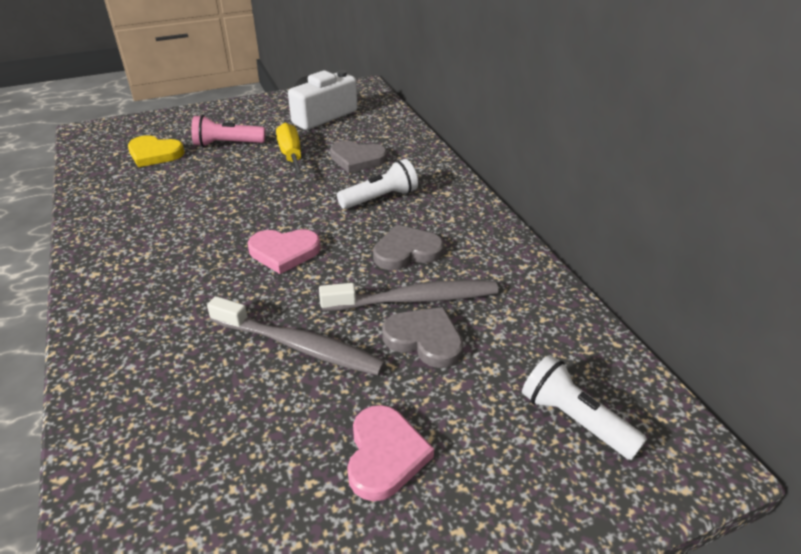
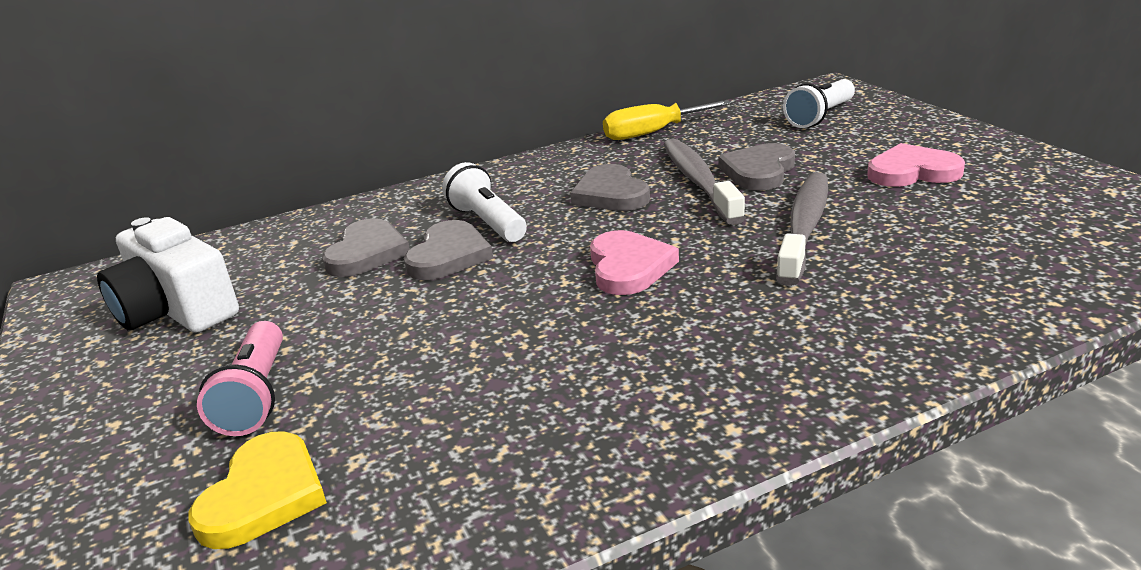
camera: 90 degrees left, 10 degrees down
yellow screwdriver [276,123,304,179] -> yellow screwdriver moved to [603,100,732,140]
none -> grey heart [404,220,493,280]

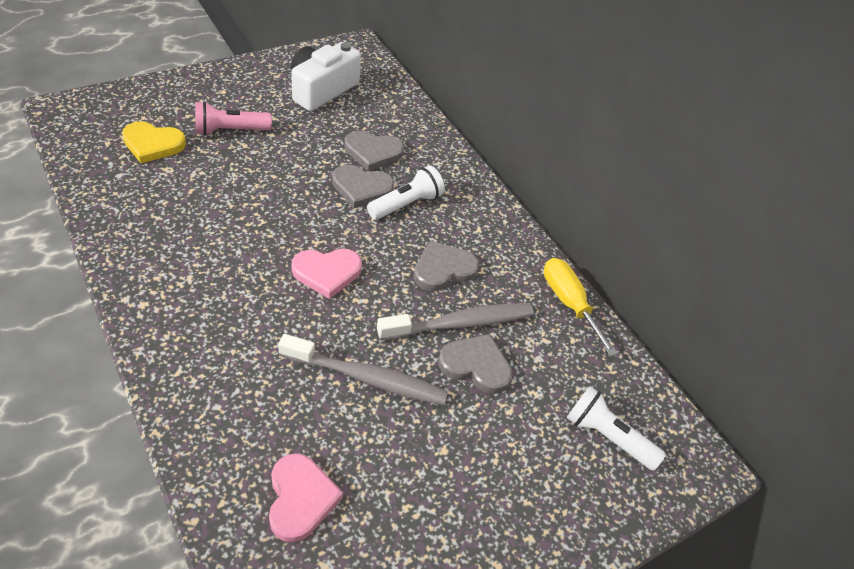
camera: 75 degrees right, 20 degrees up
pink heart [867,143,965,187] -> pink heart moved to [269,453,343,542]

